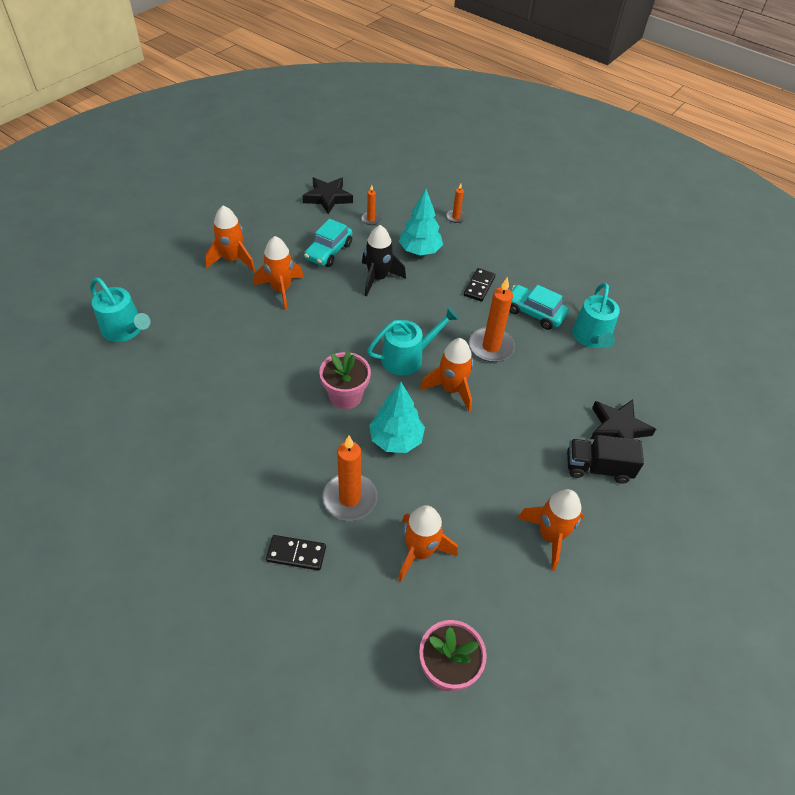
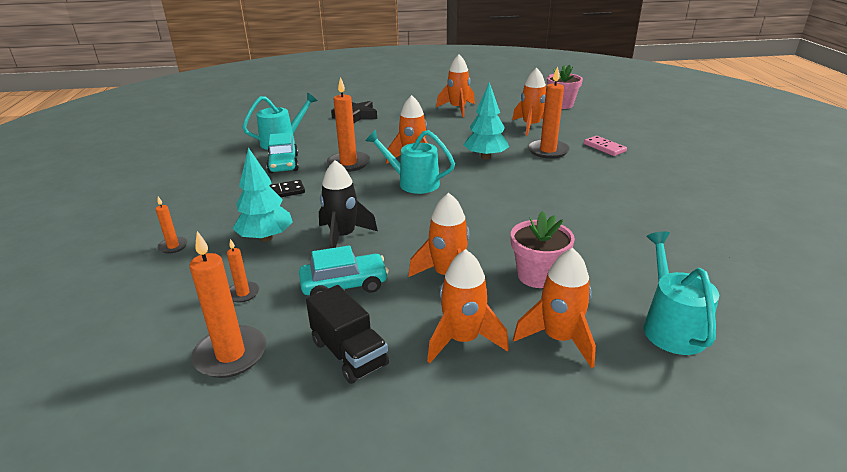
camera: 130 degrees left, 20 degrees down
black domino [266,535,326,571] -> pink domino [584,136,627,156]
black star [303,178,353,214] -> orange candle [189,231,266,378]
pink flower pot [319,351,371,409] -> pink flower pot moved to [511,211,575,288]
black truck [567,435,644,484] -> black truck moved to [306,285,389,384]
none -> orange rocket [513,248,596,368]

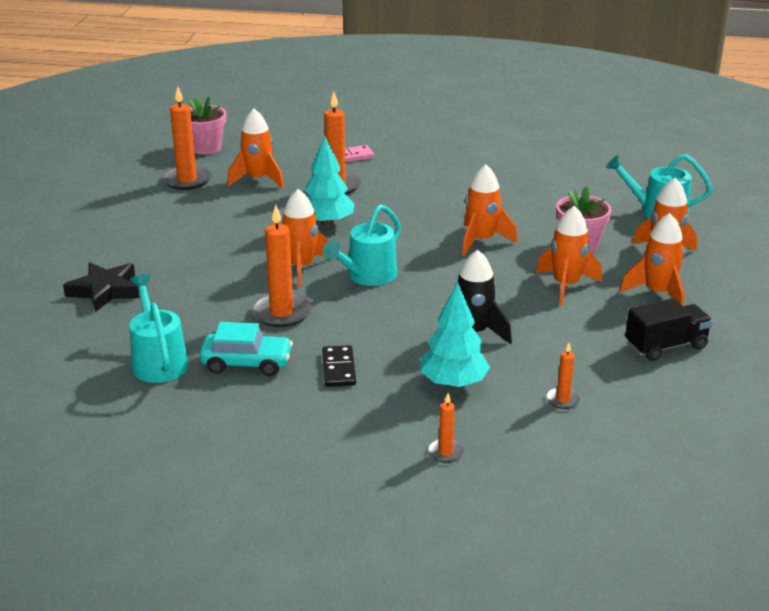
camera: 75 degrees left, 0 degrees up
orange candle [189,231,266,378] -> orange candle moved to [162,86,212,190]
turquoise car [299,245,389,296] -> none
orange rocket [436,55,475,117] -> orange rocket moved to [462,165,517,256]

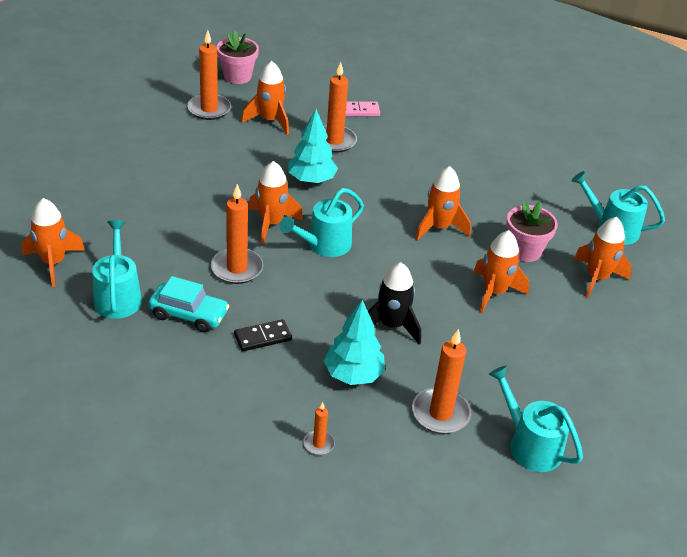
camera: 10 degrees right, 10 degrees up
black star [63,262,139,312] -> none
black domino [322,345,356,387] -> black domino turned 60 degrees clockwise [234,319,292,351]
orange candle [546,343,581,409] -> orange candle [412,329,471,434], size x1.94
orange rocket [619,213,685,306] -> orange rocket moved to [22,198,85,287]
black truck [625,298,713,361] -> none
none -> turquoise watering can [489,366,583,472]

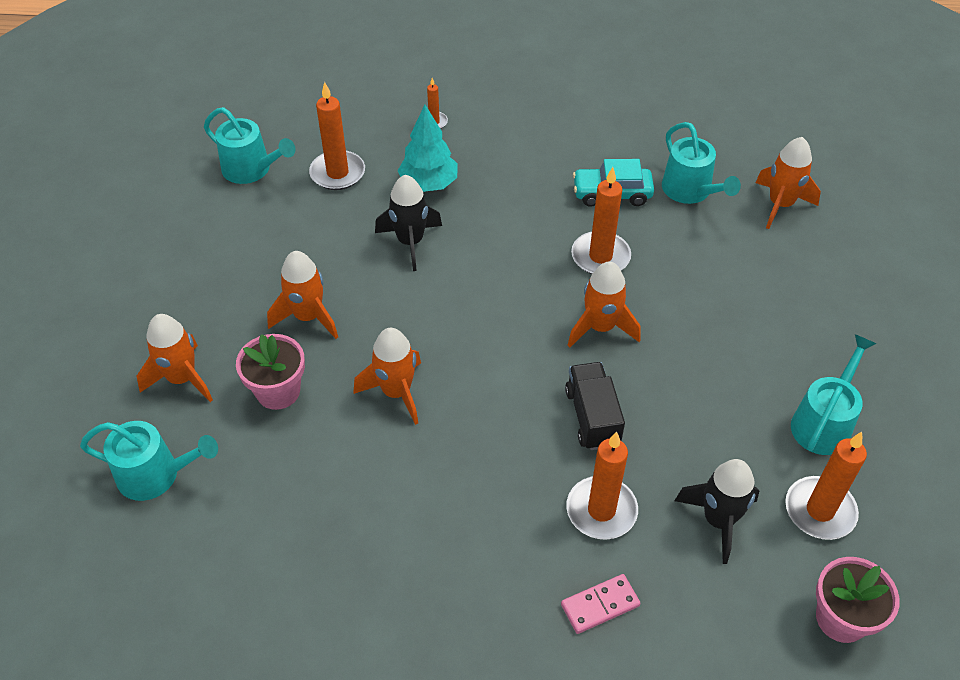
camera: 165 degrees right, 10 degrees up
black domino [234,319,292,351] -> none
orange rocket [241,61,289,135] -> black rocket [675,459,759,564]
turquoise watering can [280,188,364,257] -> turquoise watering can moved to [791,334,876,455]
turquoise tree [288,109,338,184] -> black truck [565,362,625,450]

